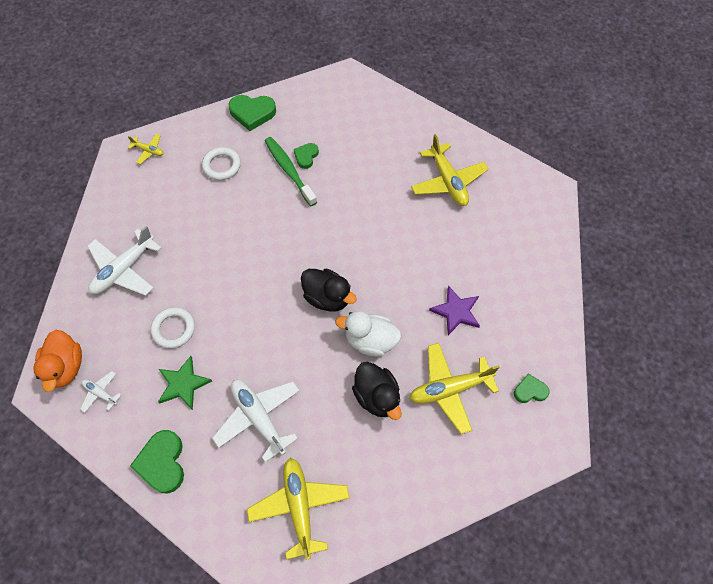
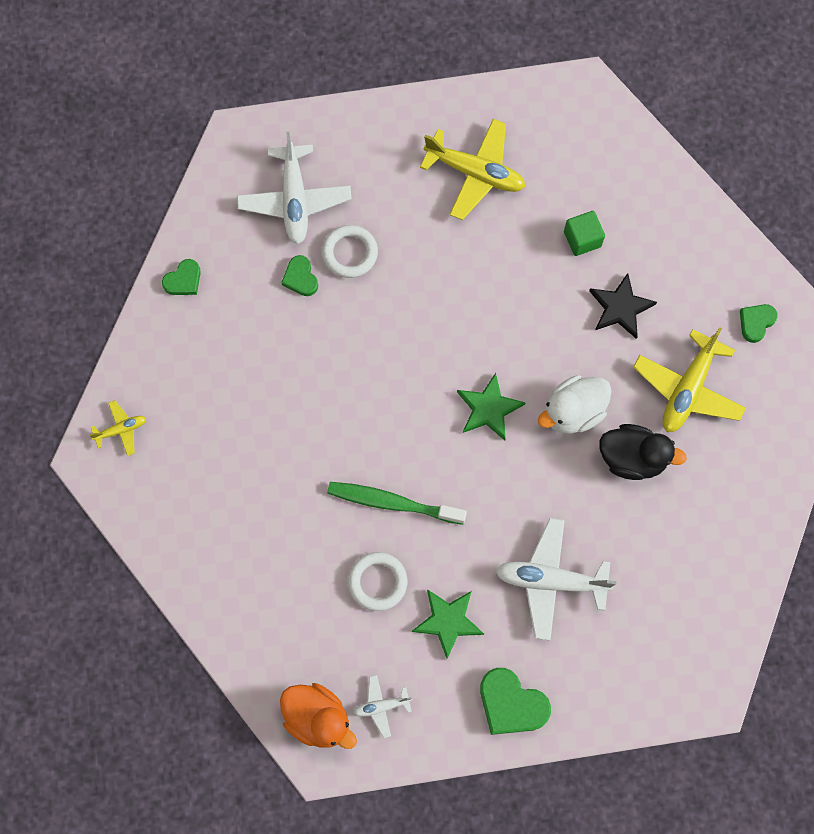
camera: 45 degrees left, 10 degrees up
white plane [87,226,162,296] -> white plane moved to [237,132,352,244]
white ring [202,147,241,180] -> white ring moved to [322,225,378,278]
green heart [229,95,276,131] -> green heart [162,259,201,295], size x0.59
yellow plane [247,458,350,560] -> none
green toothbrush [265,137,317,206] -> green toothbrush moved to [327,482,467,525]
black duck [301,269,357,312] -> green star [457,373,525,441]
purple star [429,286,480,335] -> black star [589,273,657,339]
none -> green cube [564,211,605,256]

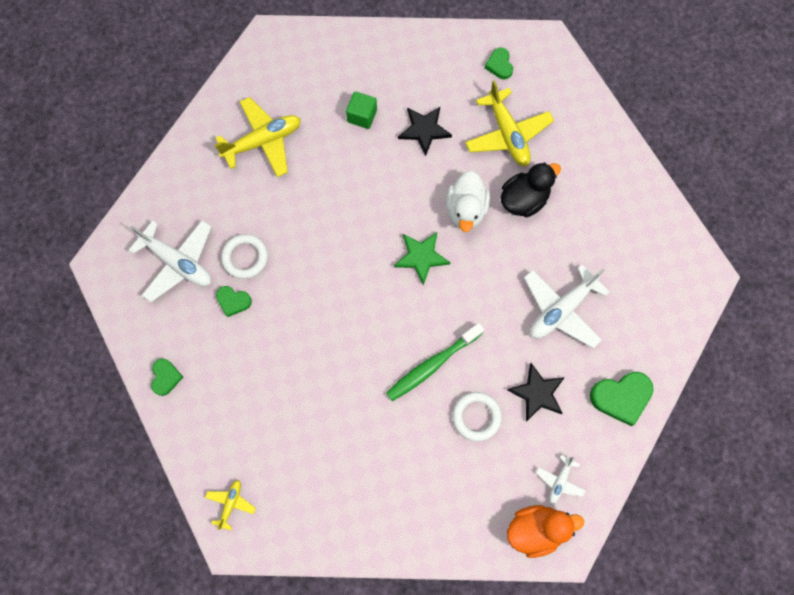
camera: 50 degrees left, 0 degrees up
green star [412,589,484,659] -> black star [507,363,565,422]

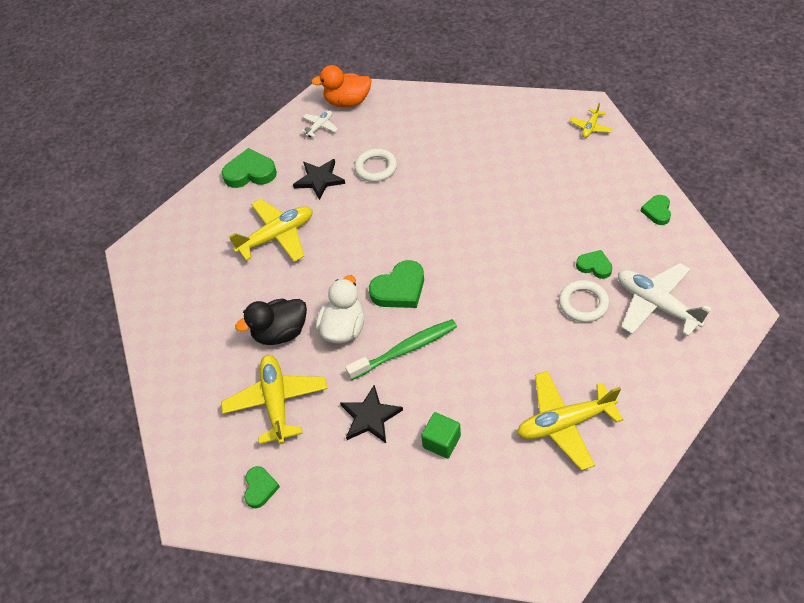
camera: 165 degrees left, 20 degrees down
green toothbrush [386,323,484,401] -> green toothbrush moved to [345,319,457,380]
green star [394,232,450,285] -> green heart [369,260,424,308]
white plane [524,264,609,348] -> yellow plane [229,199,313,262]

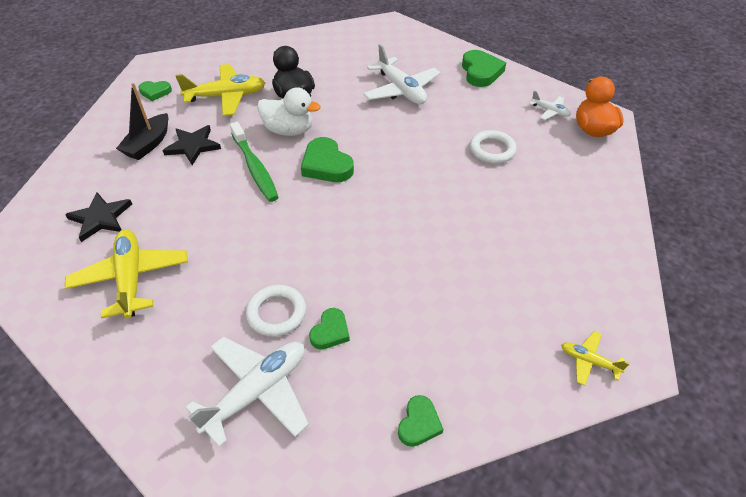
camera: 85 degrees right, 5 degrees down
yellow plane [229,199,313,262] -> white plane [363,44,441,104]
black star [293,159,345,200] -> black star moved to [65,192,132,242]
green cube [421,412,461,459] -> none
green heart [641,195,671,225] -> green heart turned 105 degrees clockwise [398,395,443,447]
none -> black boat [116,83,168,160]

